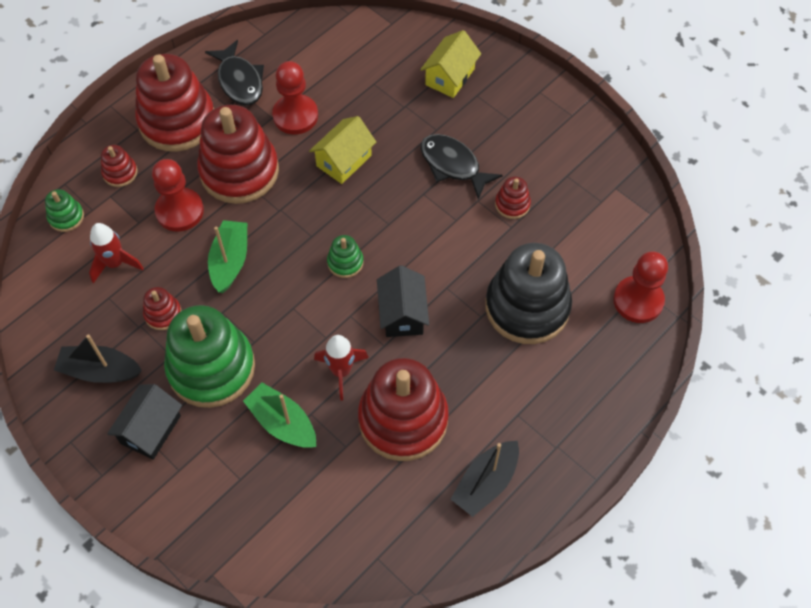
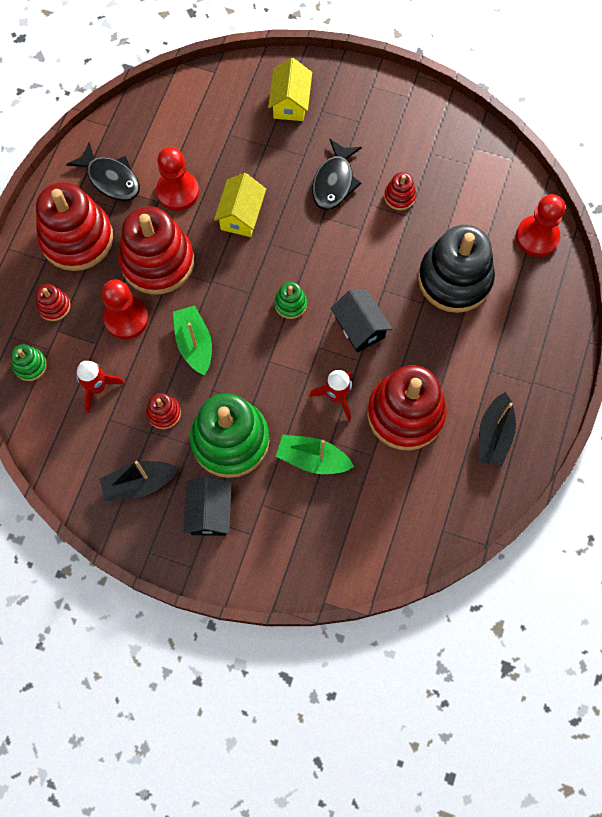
camera: 25 degrees left, 10 degrees up
black fish [421,134,503,200] -> black fish turned 90 degrees counterclockwise [312,139,362,210]

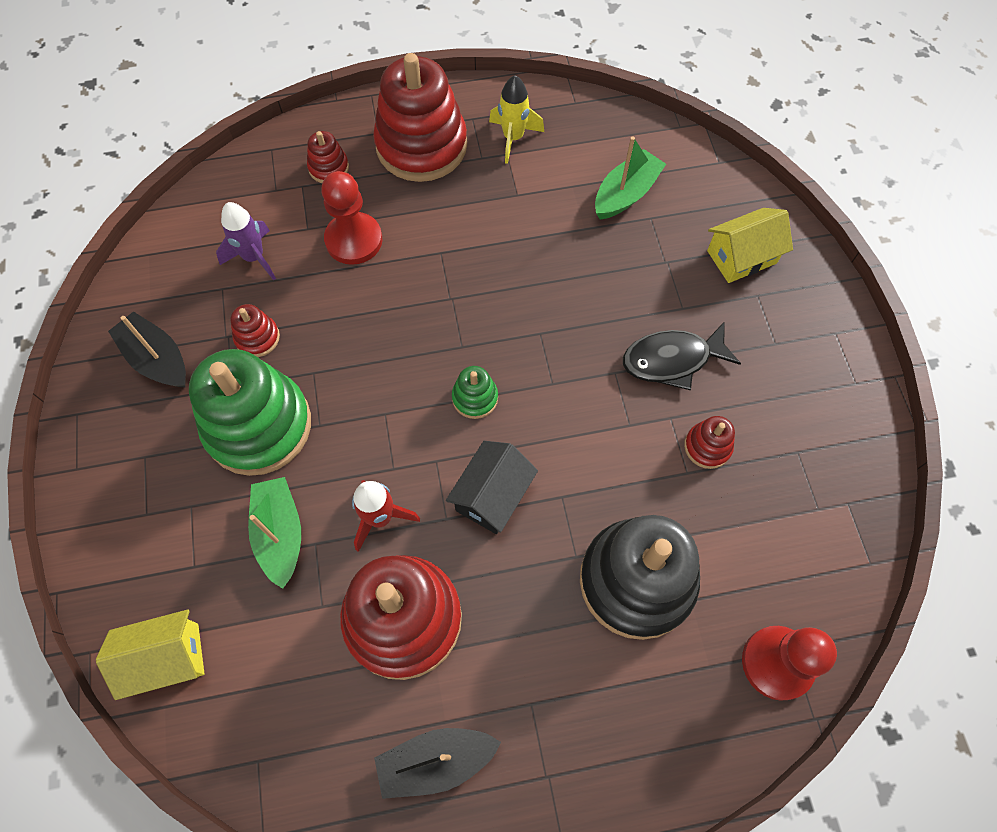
camera: 60 degrees right, 5 degrees down
green stacking toy [11,344,47,381] -> none
black fish [66,142,140,201] -> yellow rocket [489,75,544,164]
red rocket [76,361,125,413] -> purple rocket [216,202,276,280]
red stacking toy [118,206,194,295] -> none
red pawn [156,147,199,211] -> none
green boat [173,305,212,375] -> green boat moved to [595,136,666,219]
black house [184,476,231,536] -> none
yellow house [214,173,266,237] -> yellow house moved to [96,609,204,700]

